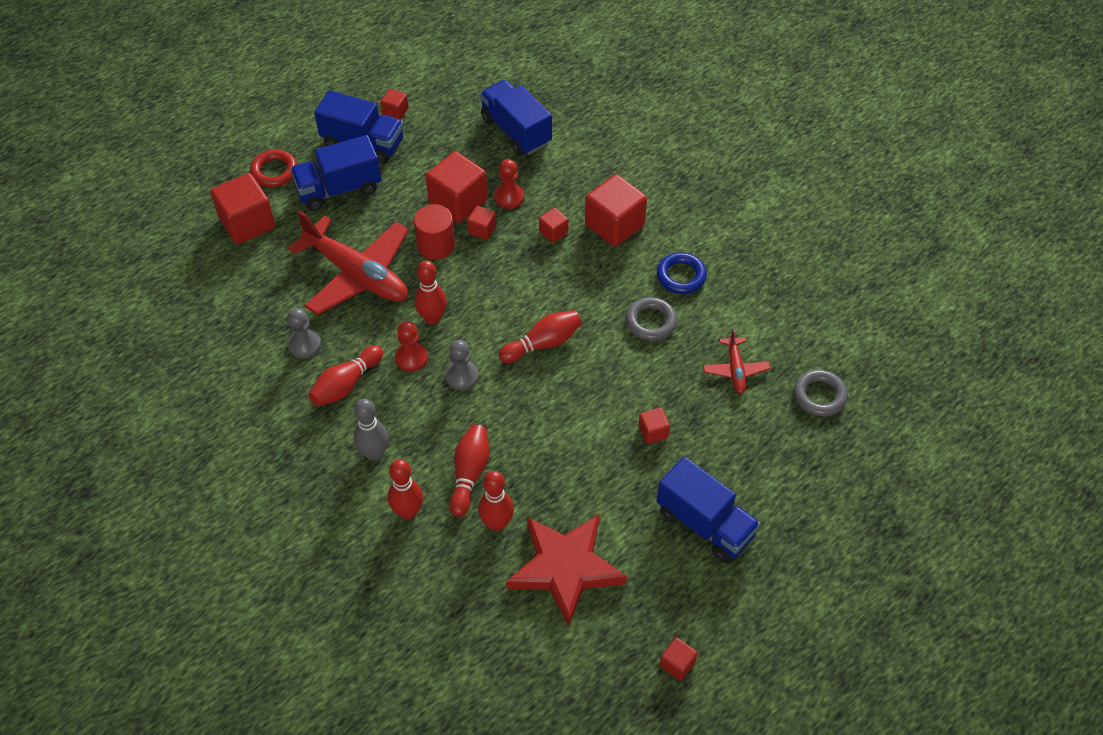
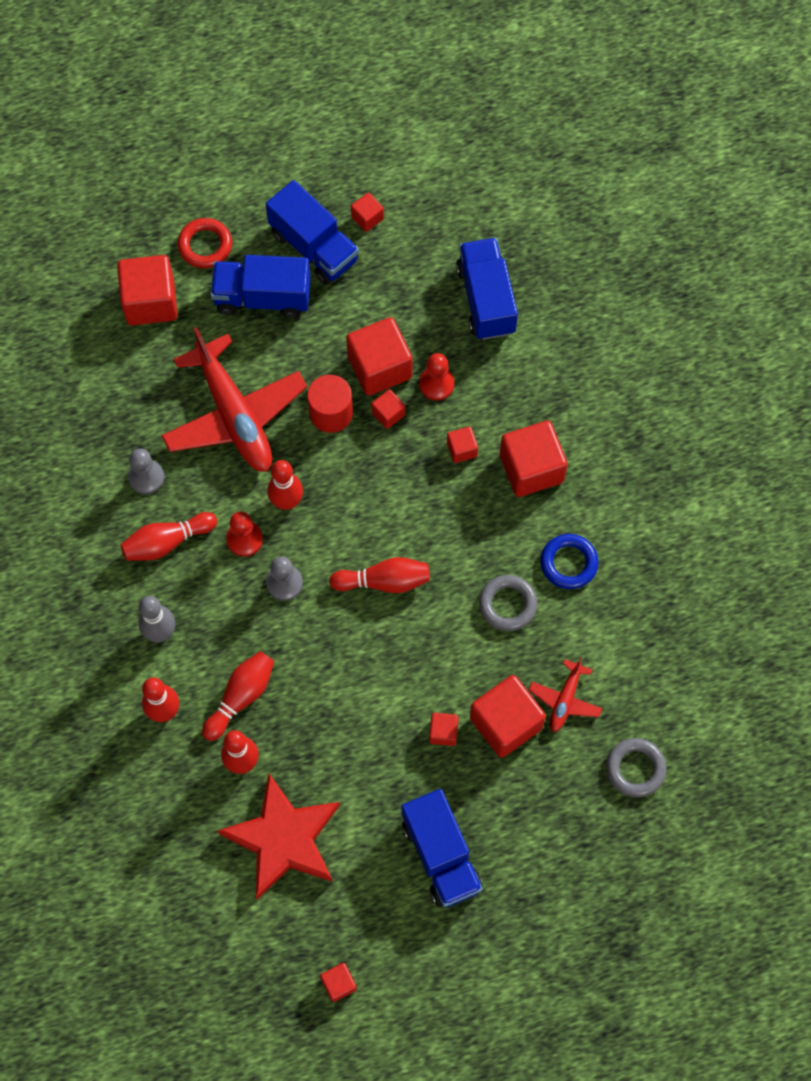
camera: 25 degrees right, 15 degrees up
none -> red cube [470,675,546,758]

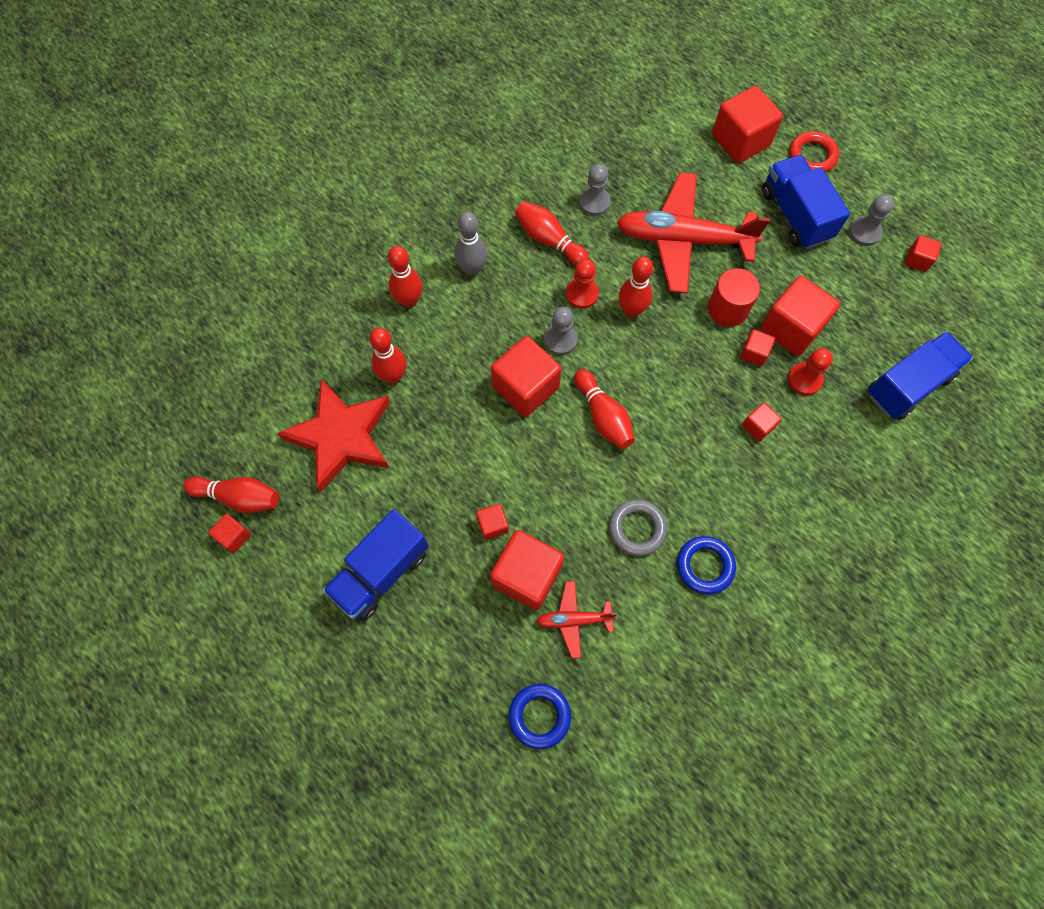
camera: 65 degrees right, 0 degrees up
red plane [161,327,307,472] -> red plane turned 60 degrees clockwise [617,172,770,293]
red bowling pin [202,651,274,741] -> red bowling pin moved to [183,476,279,513]
blue truck [266,180,359,285] -> grey pawn [849,195,894,246]
red cube [500,421,568,497] -> red cube moved to [491,336,561,417]
grey ring [606,738,667,797] -> blue ring [509,684,571,749]

